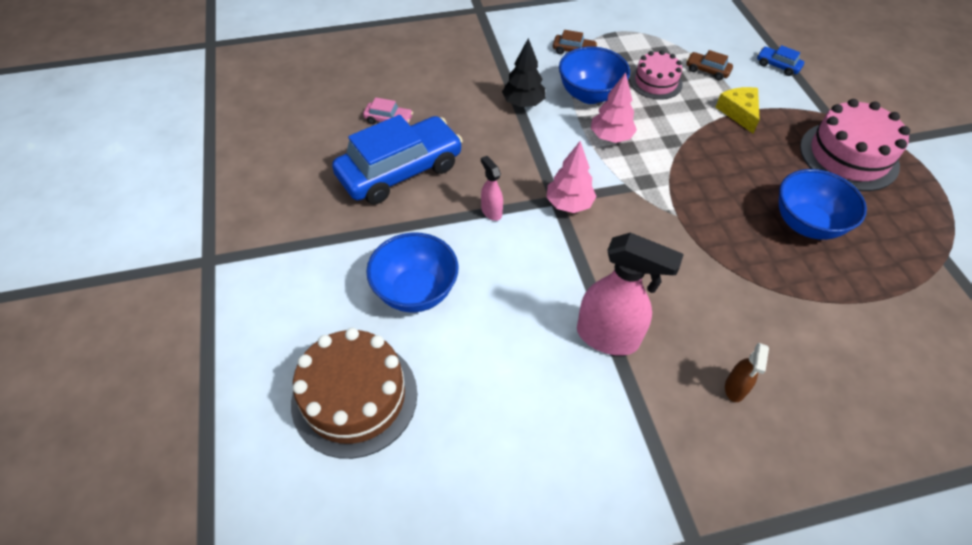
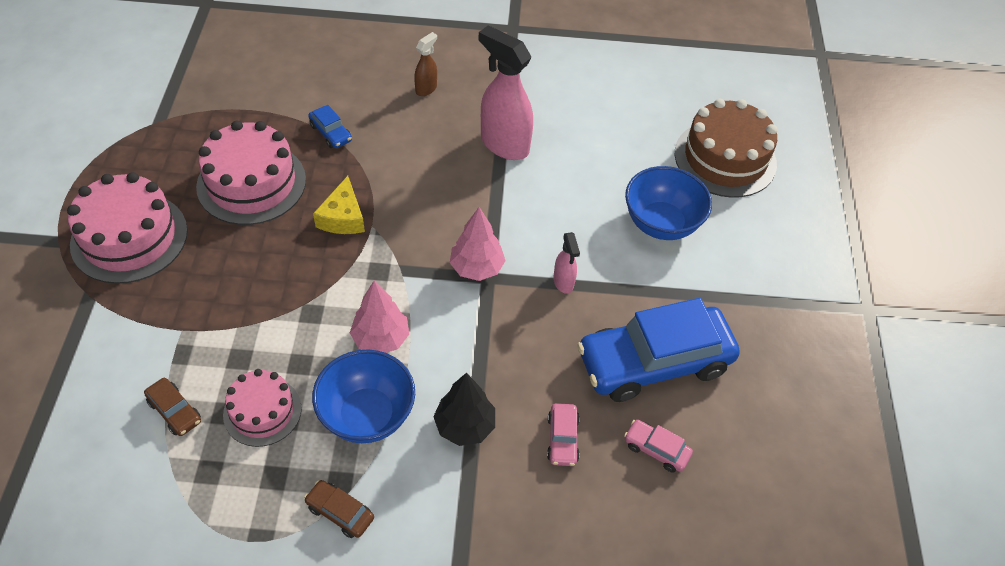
camera: 165 degrees left, 0 degrees up
yellow cheese [715,87,760,133] -> yellow cheese moved to [313,176,365,234]
blue car [757,45,804,76] -> blue car moved to [308,105,352,148]
blue bowl [779,169,867,240] -> pink cake [196,121,306,225]
none -> pink car [547,403,580,466]

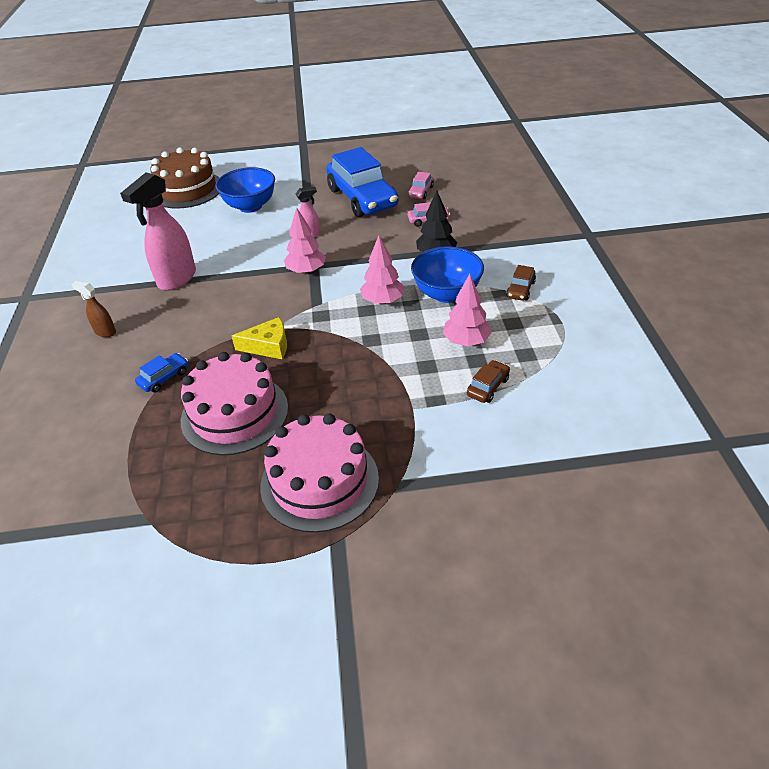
camera: 95 degrees left, 10 degrees down
pink cake [223,369,302,447] -> pink tree [443,274,492,347]

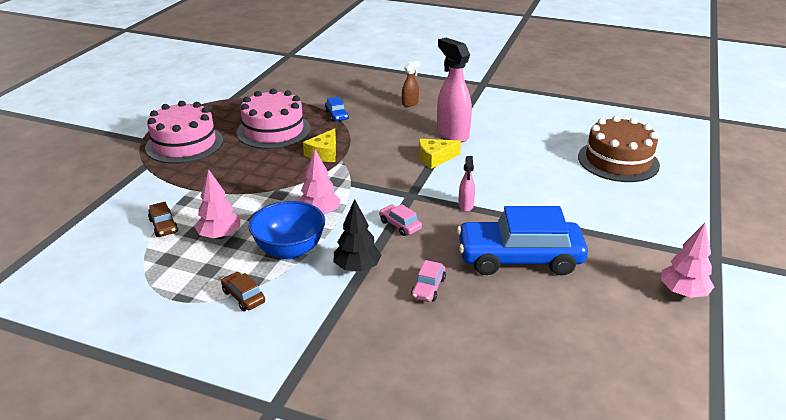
camera: 115 degrees right, 10 degrees down
blue bowl [215,167,275,213] -> none
pink tree [284,207,326,274] -> pink tree moved to [661,223,714,298]
pink car [408,172,434,199] -> pink car moved to [379,204,422,236]
none -> yellow cheese [419,139,461,169]

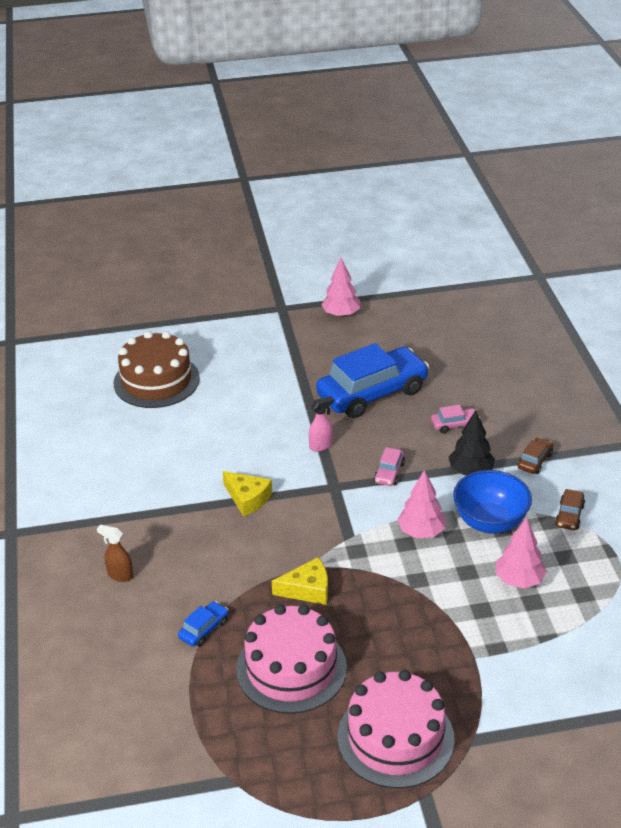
camera: 120 degrees left, 5 degrees up
brown car [148,202,178,237] -> brown car moved to [518,437,553,474]
pink spray bottle [437,38,472,143] -> none
blue car [457,206,588,276] -> blue car turned 90 degrees counterclockwise [316,343,429,418]

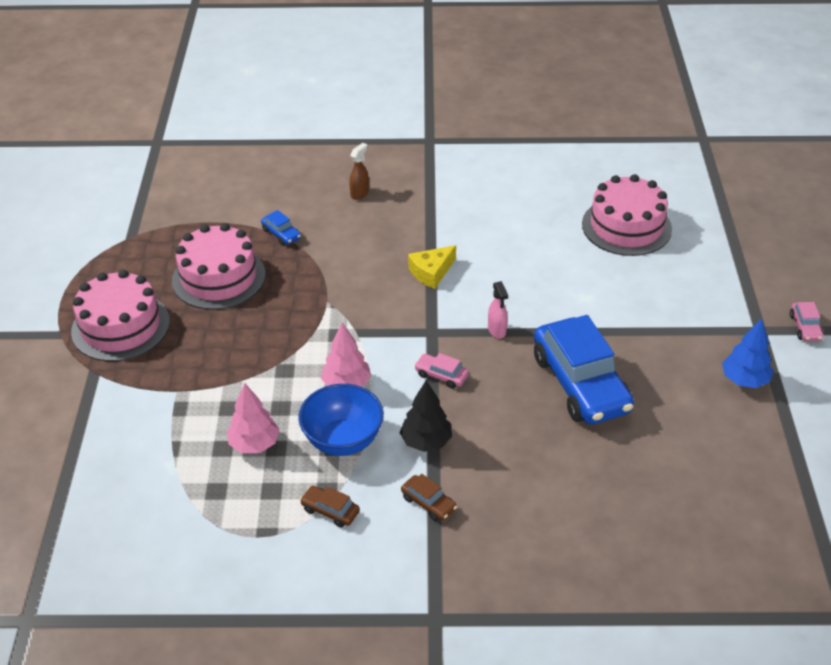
camera: 100 degrees right, 5 degrees up
brown cake [114,331,200,408] -> pink cake [582,174,672,256]
yellow cheese [272,557,328,605] -> none
pink tree [321,258,360,317] -> blue tree [722,318,773,388]
pink car [431,405,480,433] -> pink car moved to [790,302,824,341]

